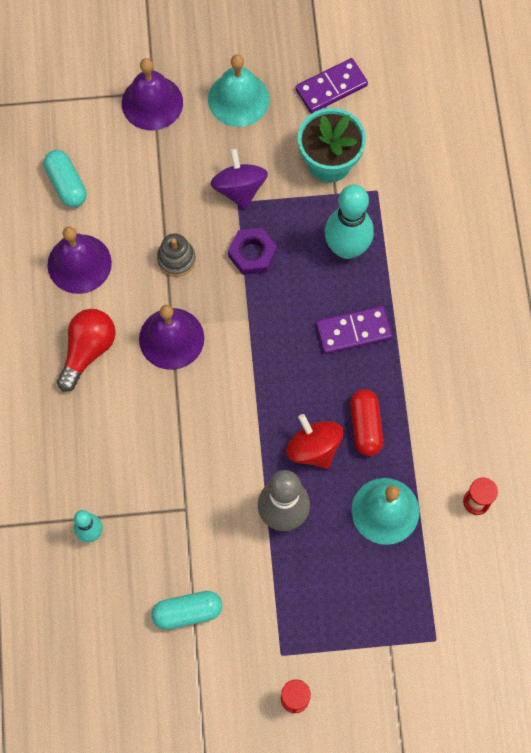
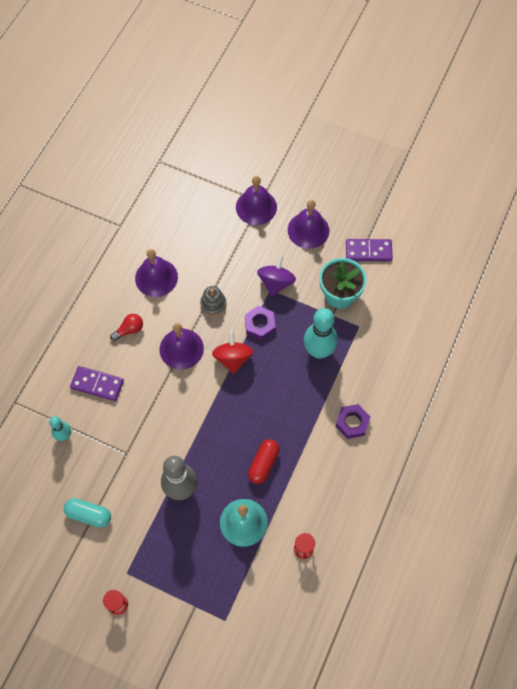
camera: 30 degrees right, 5 degrees down
turquoise capsule [44,150,86,207] -> none
red light bulb [57,309,116,392] -> red light bulb [110,314,143,341], size x0.63
turquoise bell [208,55,269,127] -> purple bell [288,200,329,249]
red spinning top [286,414,343,469] -> red spinning top moved to [212,331,253,374]
purple domino [316,306,392,354] -> purple domino moved to [70,366,124,401]
none -> purple nut [336,404,370,439]

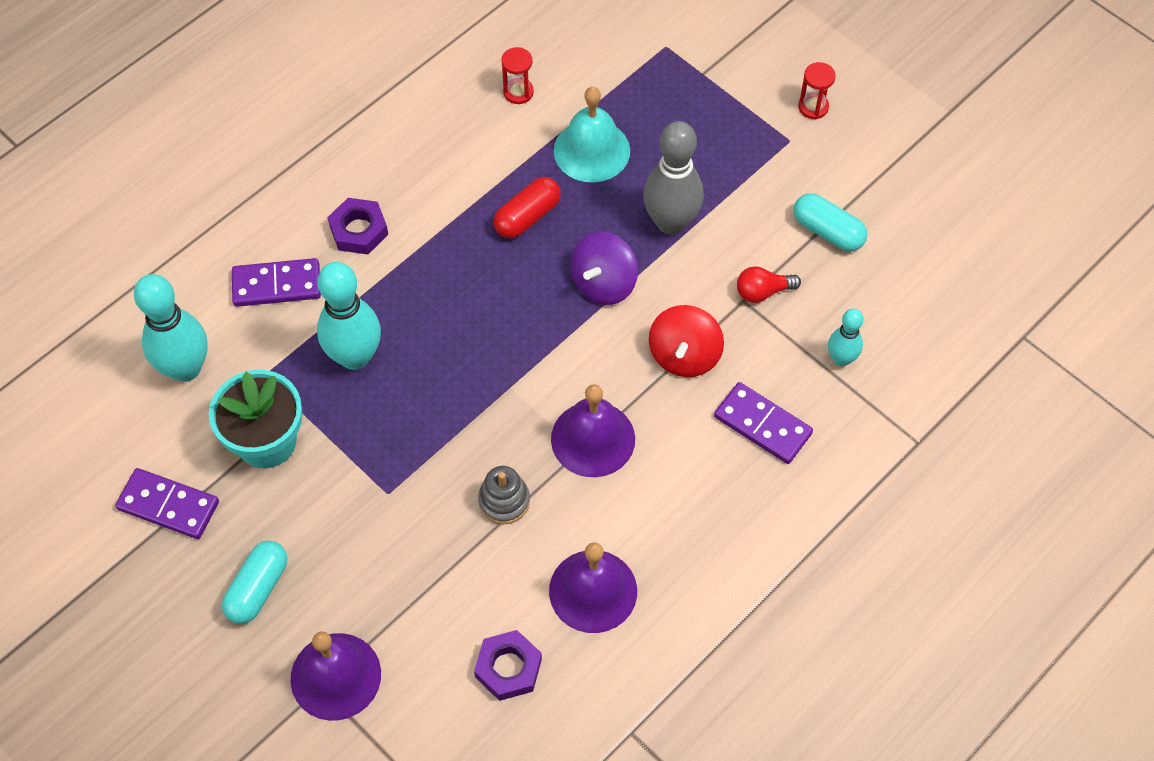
camera: 160 degrees left, 5 degrees down
red light bulb [110,314,143,341] -> red light bulb moved to [737,266,801,303]
red spinning top [212,331,253,374] -> red spinning top moved to [649,305,724,377]
purple nut [245,306,276,340] -> purple nut moved to [474,630,542,701]
purple spinning top [257,255,296,296] -> purple spinning top moved to [571,232,638,305]
purple bell [288,200,329,249] -> turquoise capsule [222,541,287,624]
none -> turquoise bowling pin [134,274,208,382]
none -> purple domino [232,258,321,307]

